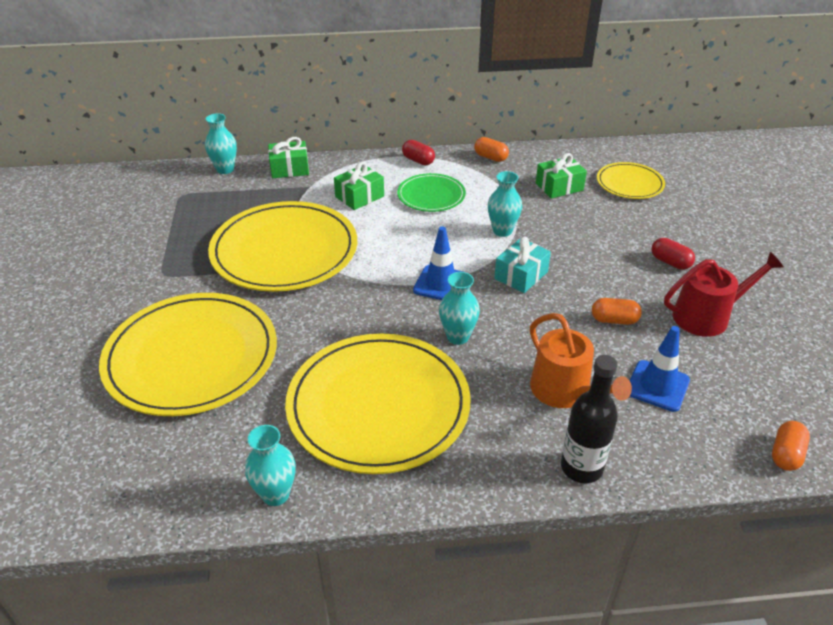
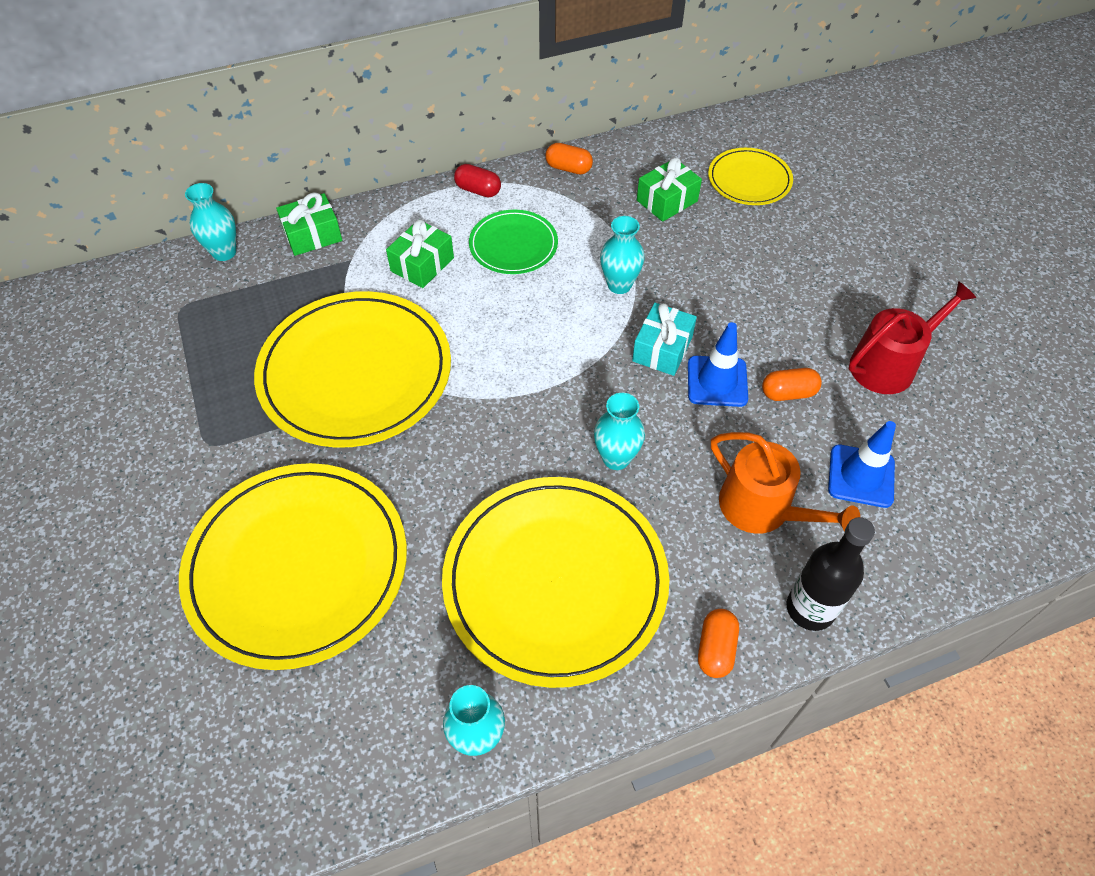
camera: 15 degrees left, 15 degrees up
blue traffic cone [413,226,463,300] -> blue traffic cone moved to [688,322,748,407]
red capsule [651,238,695,270] -> none
orange capsule [772,421,810,471] -> orange capsule moved to [698,609,739,678]

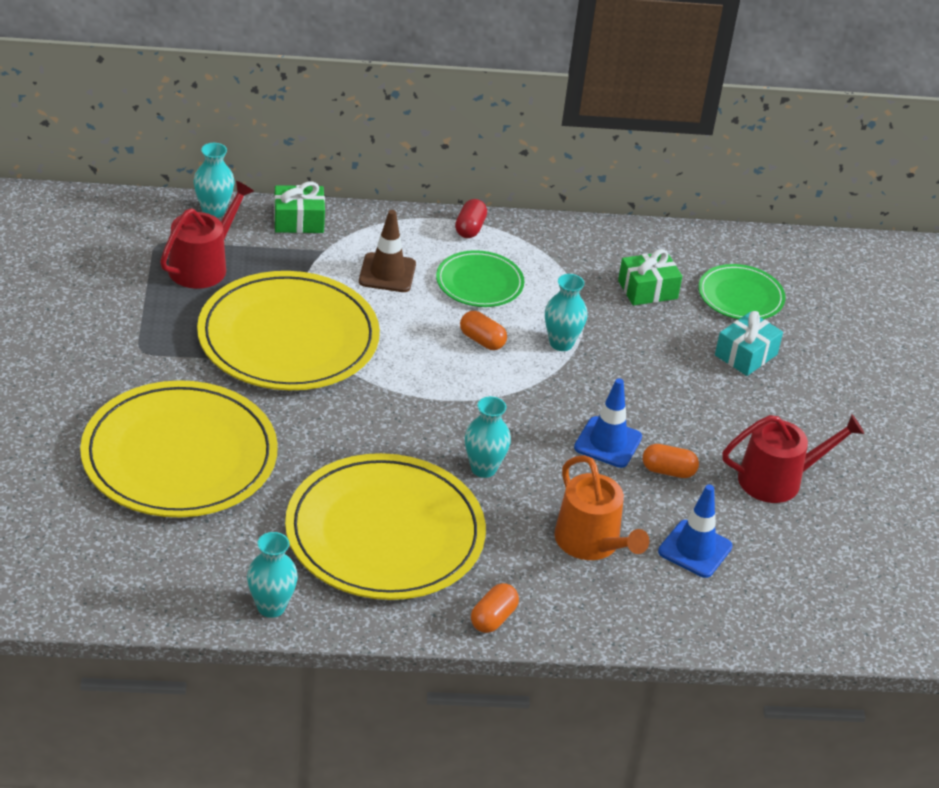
camera: 15 degrees right, 15 degrees down
green gift [386,220,454,288] -> brown traffic cone [359,210,416,292]
red capsule [454,164,501,198] -> red capsule turned 60 degrees clockwise [455,199,487,238]
orange capsule [545,143,593,174] -> orange capsule moved to [460,311,507,350]
turquoise gift [632,303,697,376] -> turquoise gift moved to [715,311,783,376]
yellow plate [708,148,793,205] -> green plate [698,264,785,319]
black bottle [787,517,875,631] -> none
none -> red watering can [160,181,254,289]

